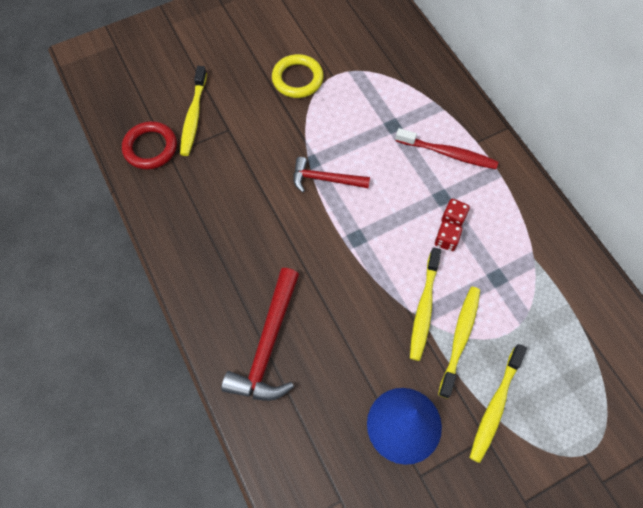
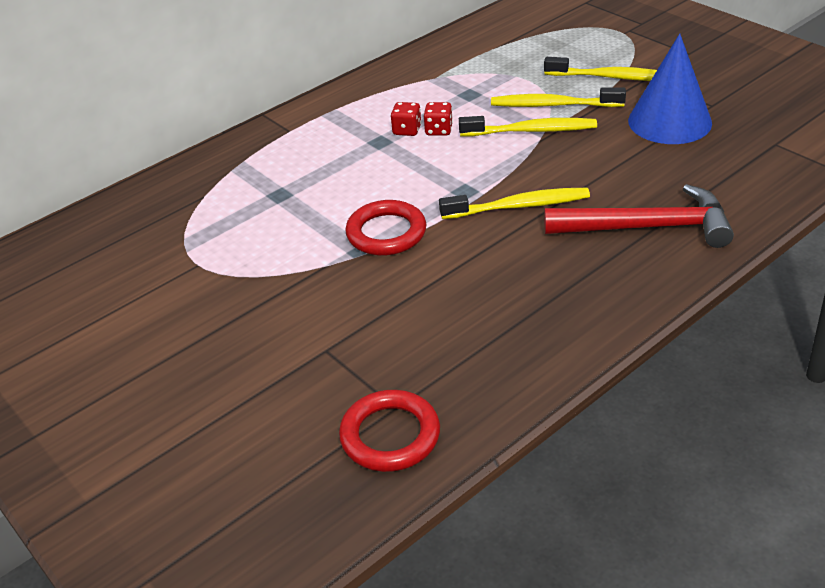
camera: 100 degrees left, 25 degrees down
yellow toothbrush [180,66,207,156] -> yellow toothbrush moved to [439,188,590,219]
yellow ring [272,54,324,98] -> none
red hammer [293,157,370,192] -> red ring [345,200,426,256]
red toothbrush [395,128,498,169] -> none

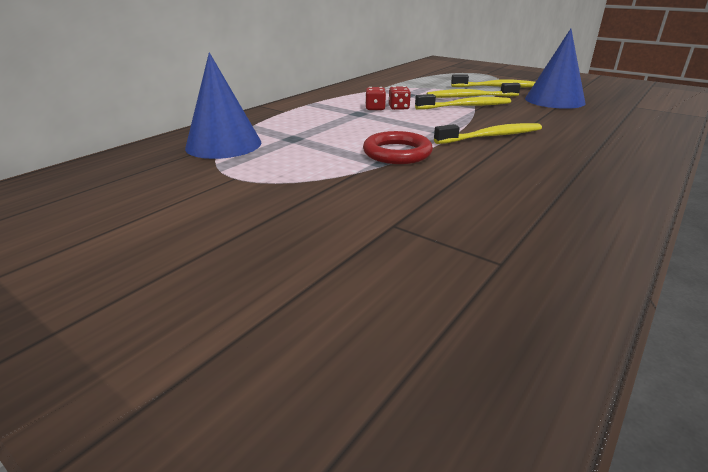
camera: 15 degrees left, 10 degrees down
red ring [339,390,440,472] -> none
red hammer [544,184,734,248] -> none
none -> blue cone [185,53,261,159]

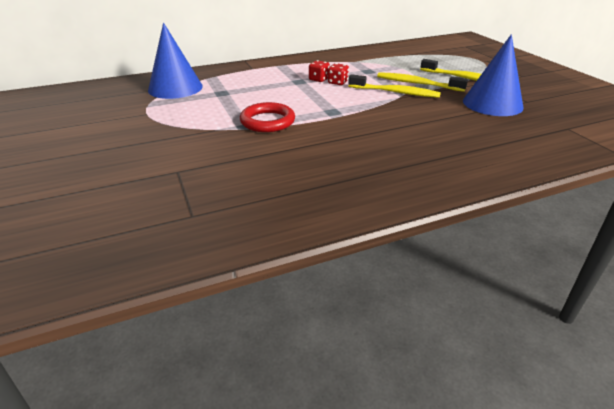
camera: 30 degrees right, 5 degrees up
yellow toothbrush [434,123,542,144] -> none

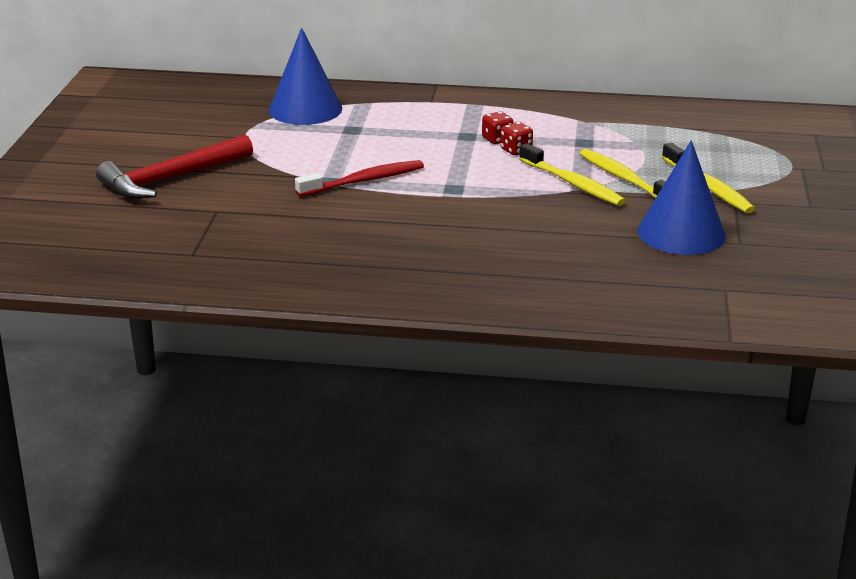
camera: 30 degrees right, 5 degrees down
red ring [240,102,295,132] -> red toothbrush [295,160,424,197]
none -> red hammer [96,134,253,199]

